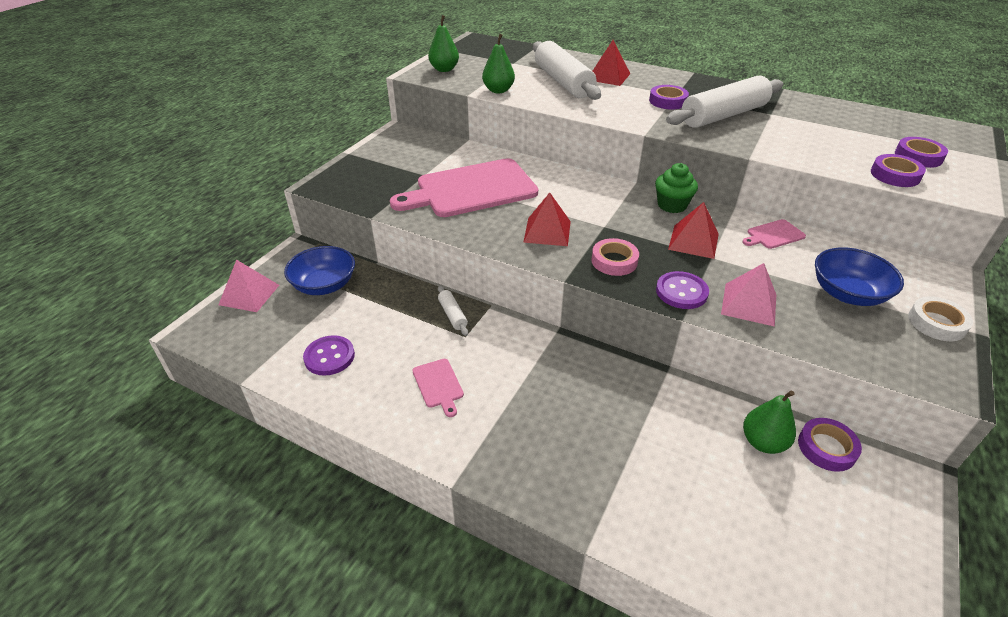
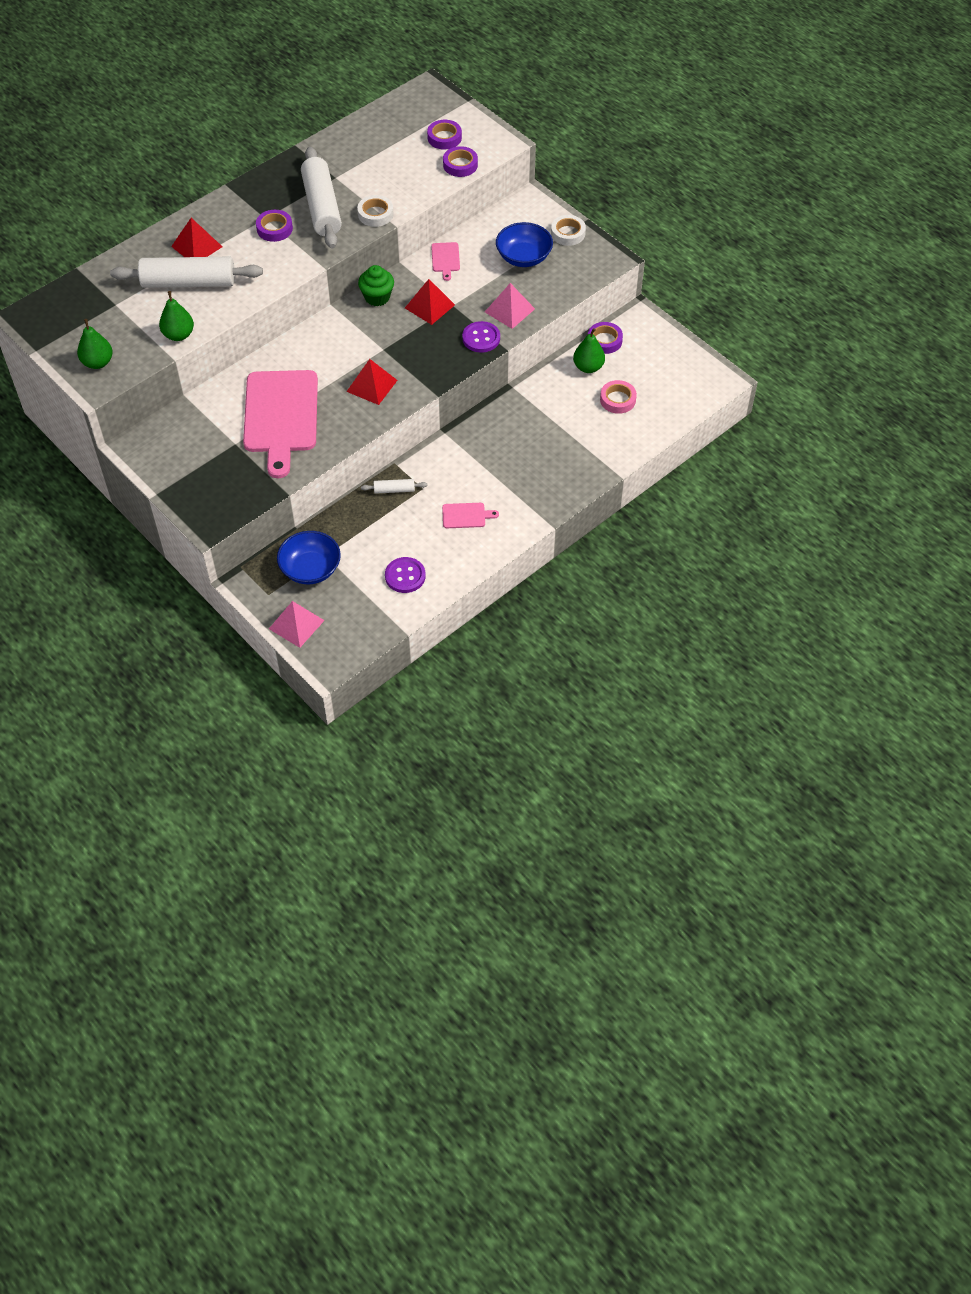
camera: 70 degrees left, 15 degrees up
pink tape [591,238,639,276] -> pink tape moved to [600,380,637,414]
none -> white tape [357,195,394,227]

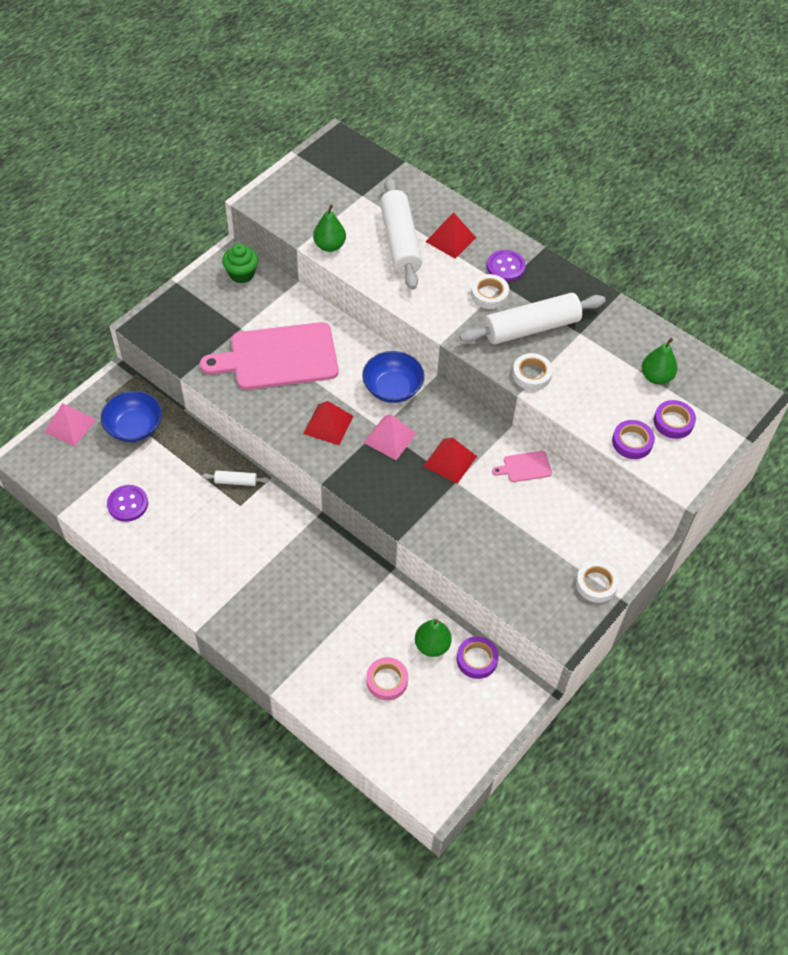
camera: 80 degrees right, 0 degrees up
green pear [77,319,113,369] -> green pear moved to [642,338,677,385]
purple tape [256,210,293,242] -> white tape [471,274,509,309]
green cupcake [358,265,394,306] -> green cupcake moved to [222,244,258,283]
white rolling pin [361,479,428,494] -> white rolling pin turned 75 degrees counterclockwise [202,471,269,486]
pink cutting board [442,503,499,528] -> none
purple button [462,321,500,352] -> purple button moved to [487,250,526,282]
pink pyramid [485,283,535,329] -> pink pyramid moved to [363,414,417,460]
blue bowl [496,222,553,267] -> blue bowl moved to [362,351,424,403]

